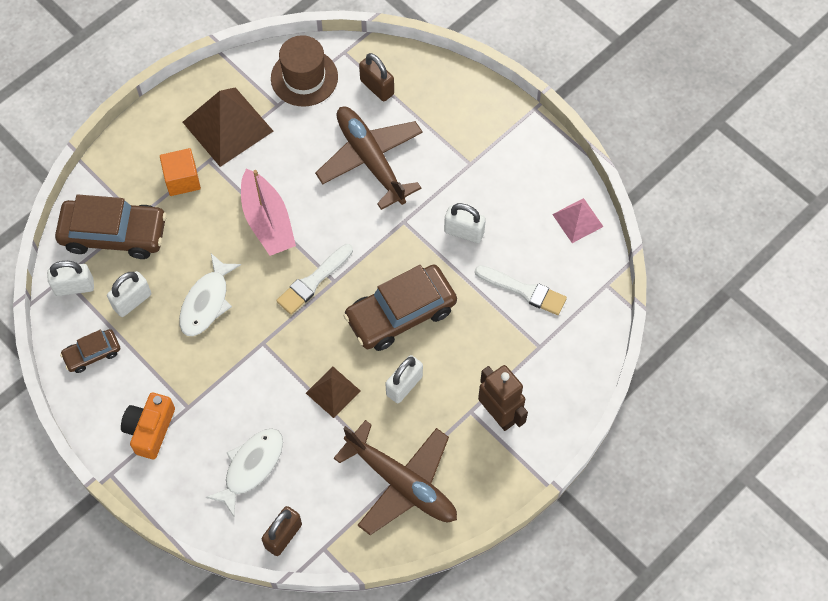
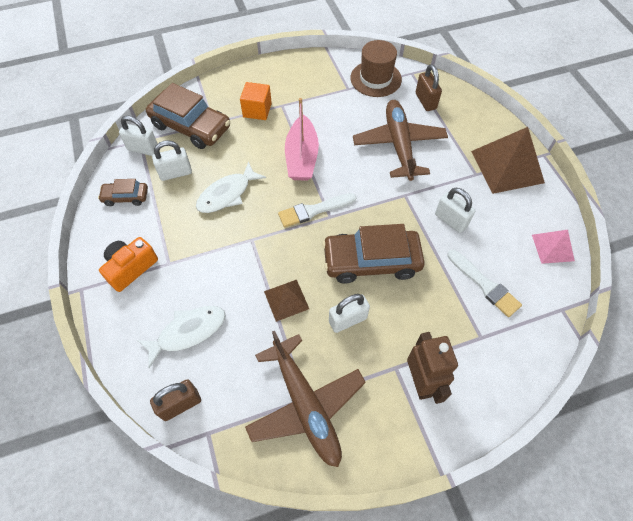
camera: 25 degrees right, 5 degrees down
brown pyramid [183,87,273,167] -> brown pyramid moved to [471,127,545,194]

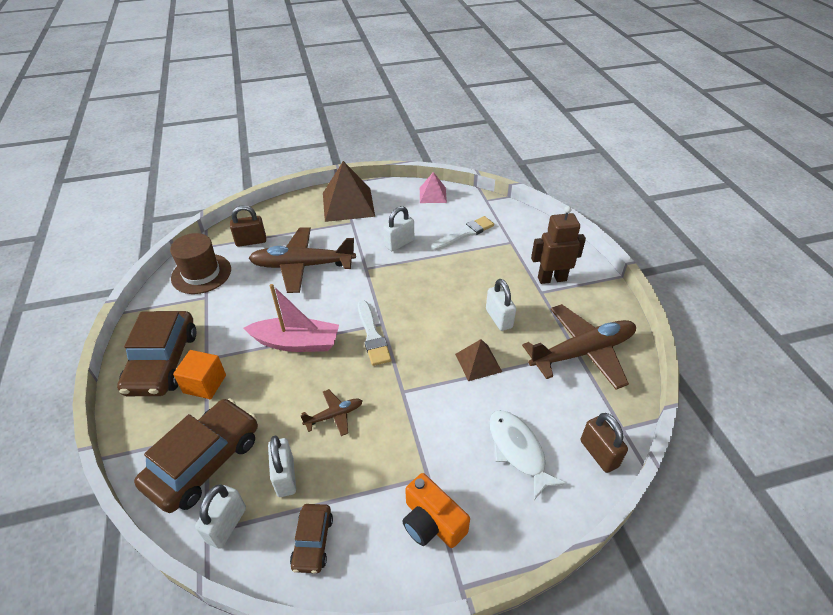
camera: 85 degrees left, 15 degrees down
white fish [196,161,266,213] -> brown plane [301,389,362,436]
brown car [322,224,425,284] -> brown car moved to [117,311,196,396]

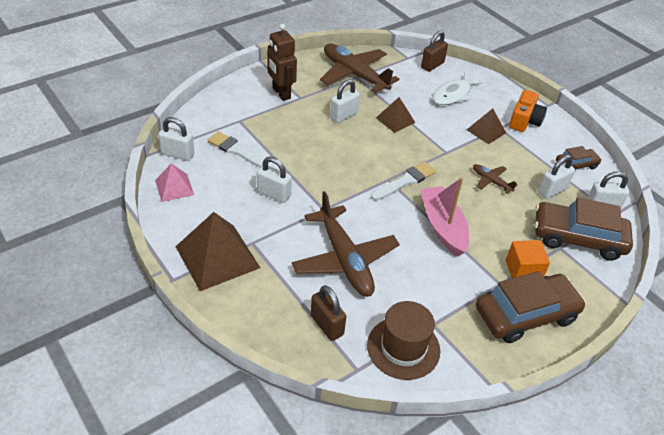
camera: 115 degrees left, 0 degrees up
none -> white padlock [158,117,195,161]
none -> brown pyramid [467,108,506,144]

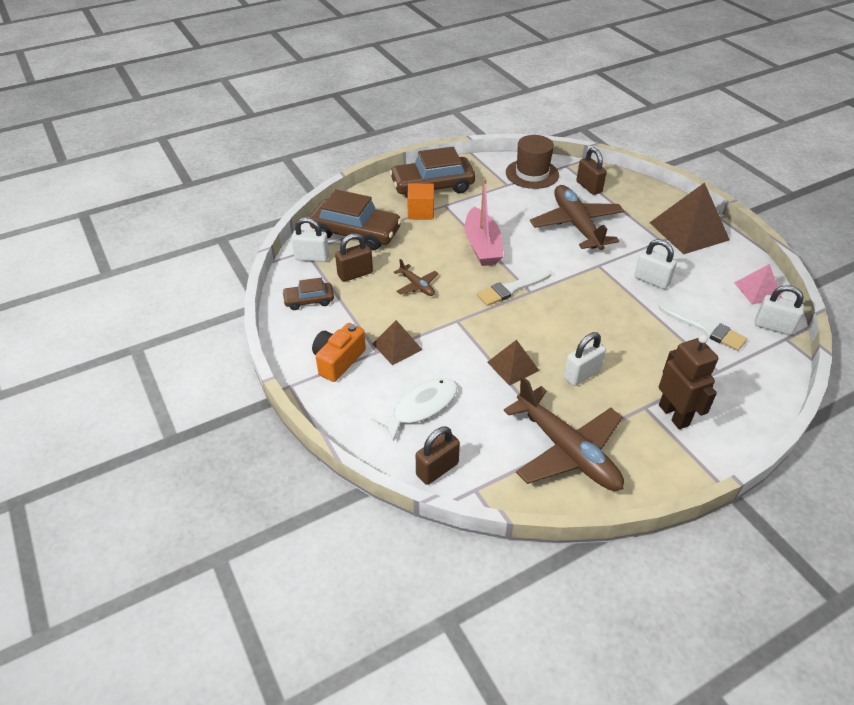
camera: 170 degrees left, 0 degrees up
white padlock [538,155,575,199] -> brown padlock [335,233,373,282]

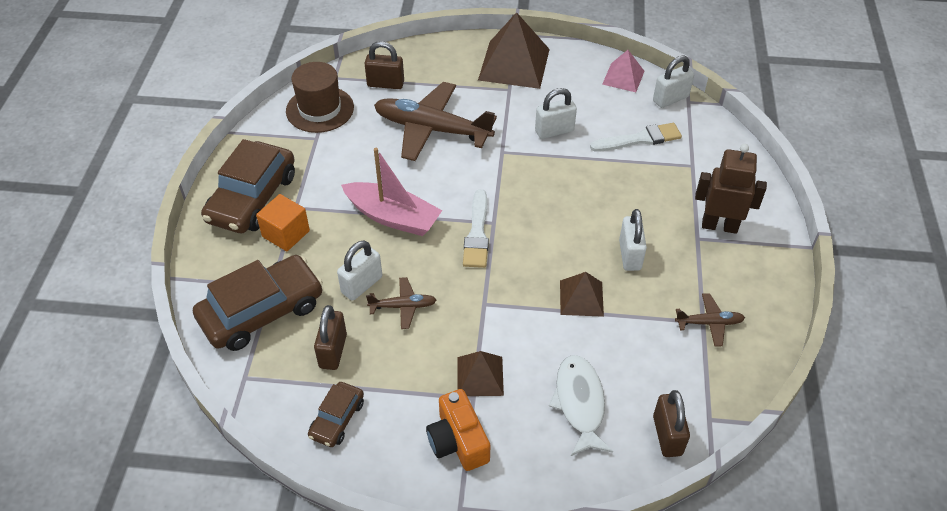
camera: 55 degrees left, 5 degrees up
white padlock [291,217,329,262] -> white padlock moved to [337,241,382,301]
brown plane [504,376,624,491] -> brown plane [675,293,745,347], size x0.46

